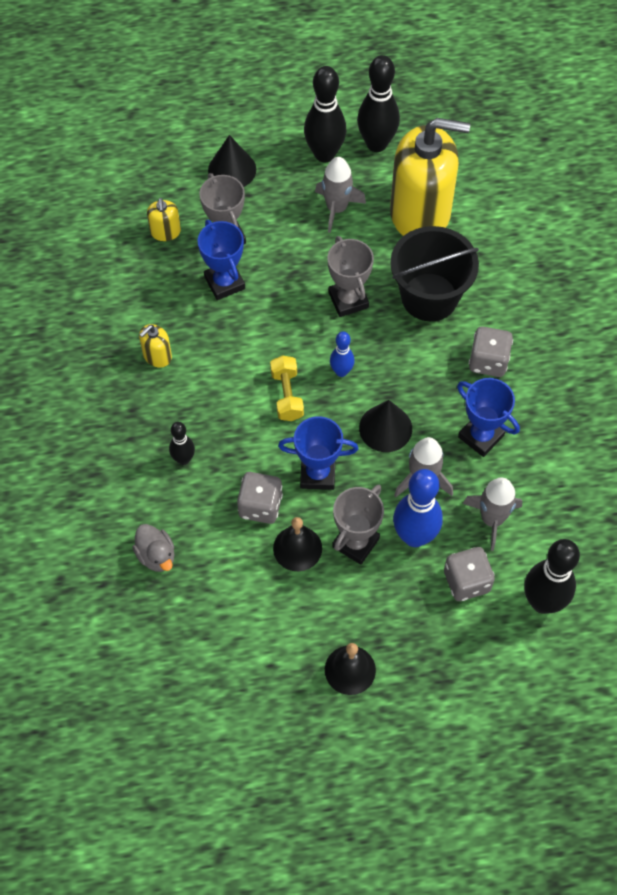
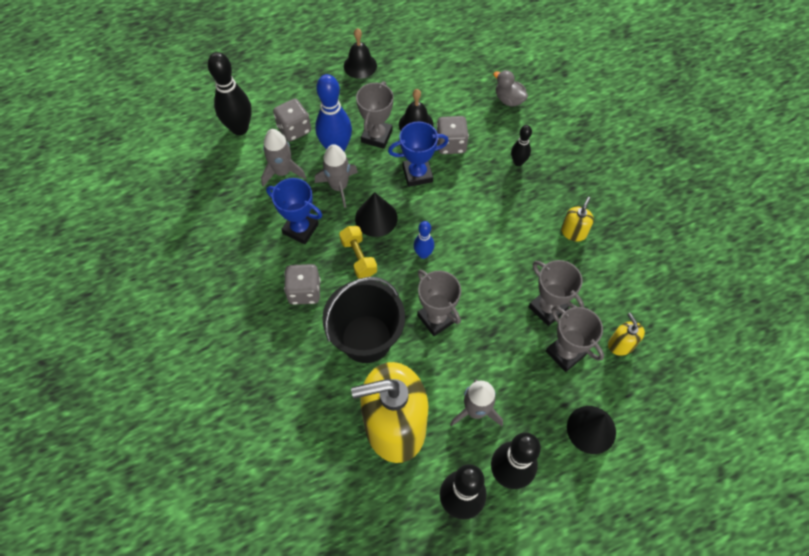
camera: 165 degrees right, 0 degrees up
blue trophy [198,220,245,300] -> grey trophy [529,260,584,326]
yellow dumbbell [270,355,304,421] -> yellow dumbbell moved to [339,226,377,279]

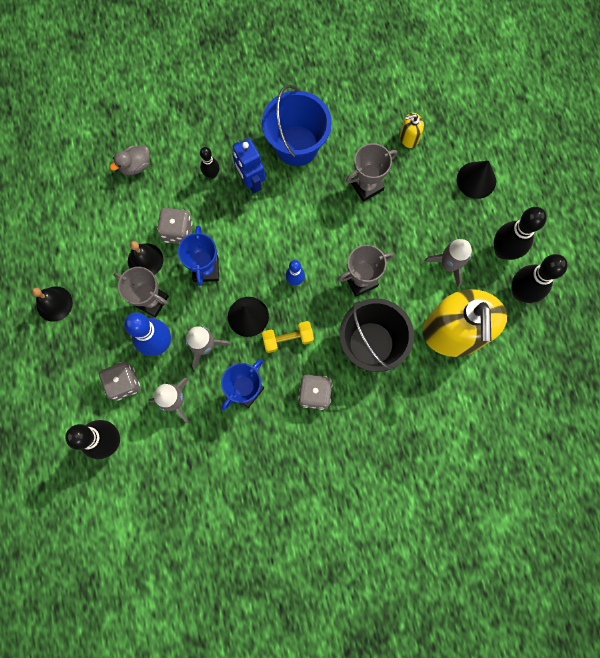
camera: 80 degrees left, 15 degrees up
grey trophy [546,306,604,372] -> none
yellow soap dispenser [561,197,594,242] -> blue bucket [262,85,332,166]
none -> blue robot [232,138,265,193]

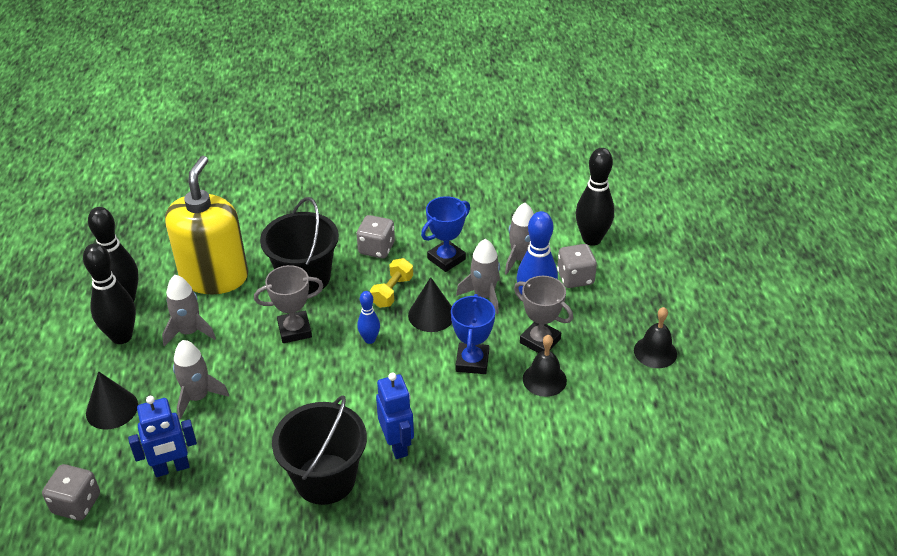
camera: 170 degrees left, 35 degrees down
grey duck [110,145,150,175] -> none
grey dice [157,208,193,244] -> grey dice moved to [42,464,100,520]
black bowling pin [200,147,219,179] -> none
blue bucket [262,85,332,166] -> black bucket [272,395,367,505]
yellow dumbbell [262,321,314,353] -> yellow dumbbell turned 60 degrees counterclockwise [370,258,413,308]
grey trophy [346,143,397,202] -> none
yellow soap dispenser [400,113,424,148] -> blue robot [128,396,197,477]
none -> grey rocket [173,340,229,420]

